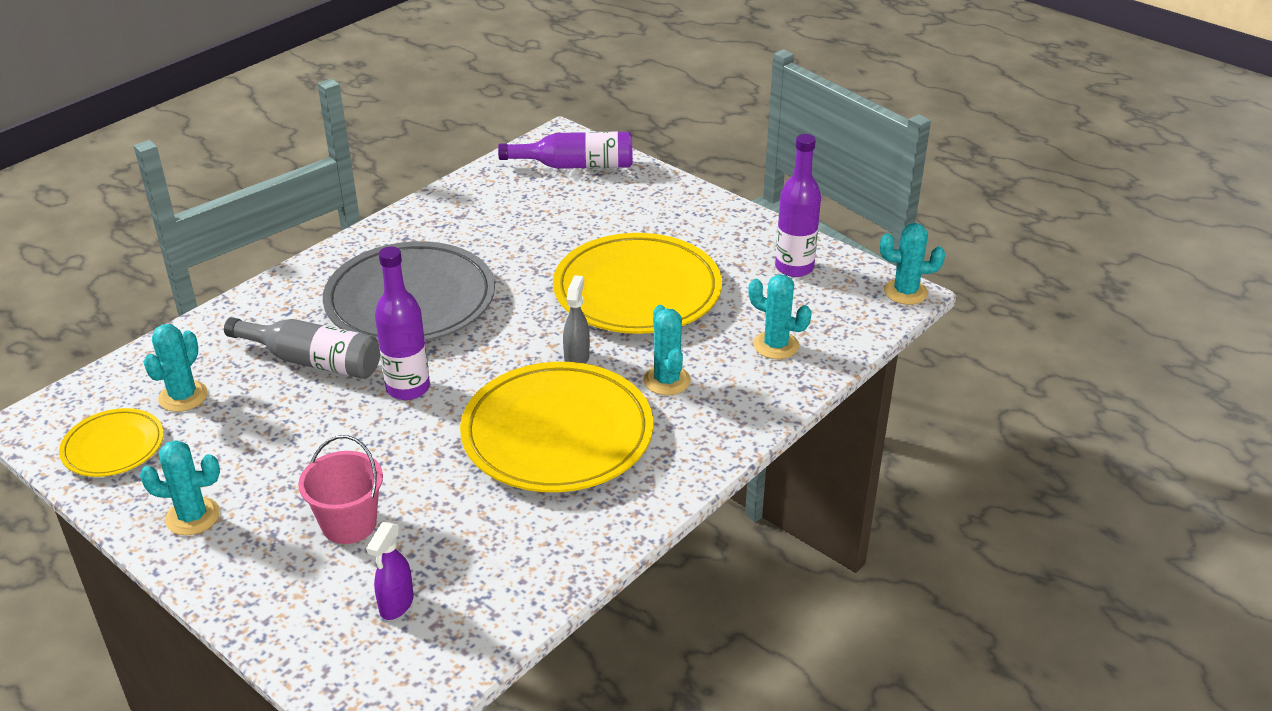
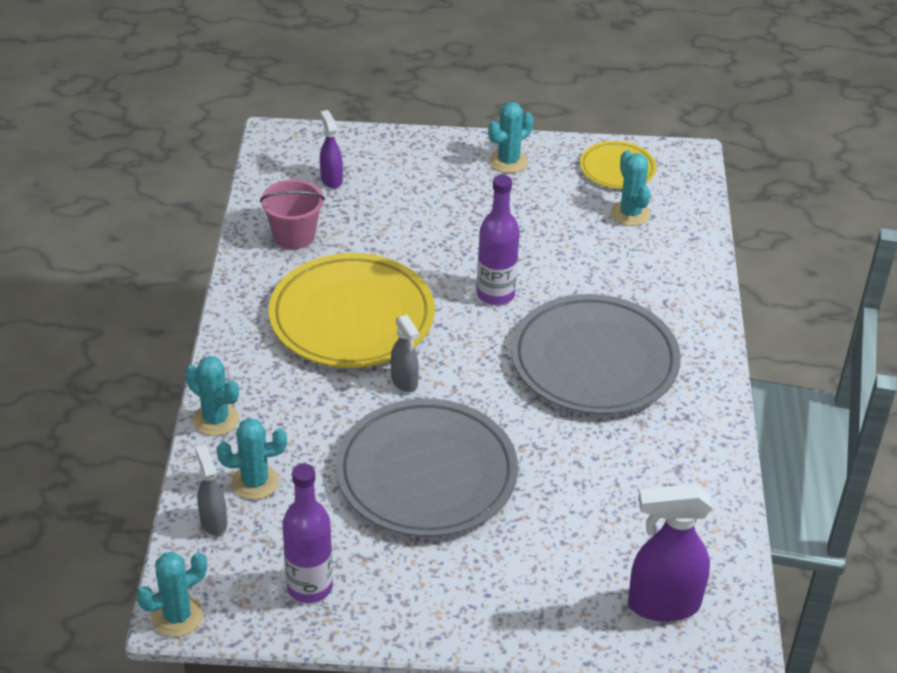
camera: 140 degrees right, 5 degrees up
grey bottle [224,317,380,379] -> none
pink bucket [298,435,383,544] -> pink bucket moved to [260,179,325,249]
purple bottle [498,131,633,169] -> purple spray bottle [628,484,712,622]
yellow plate [553,233,722,334] -> grey plate [336,399,518,537]
turquoise cactus [643,305,691,396] -> turquoise cactus moved to [185,356,239,436]
none -> grey spray bottle [195,445,227,536]

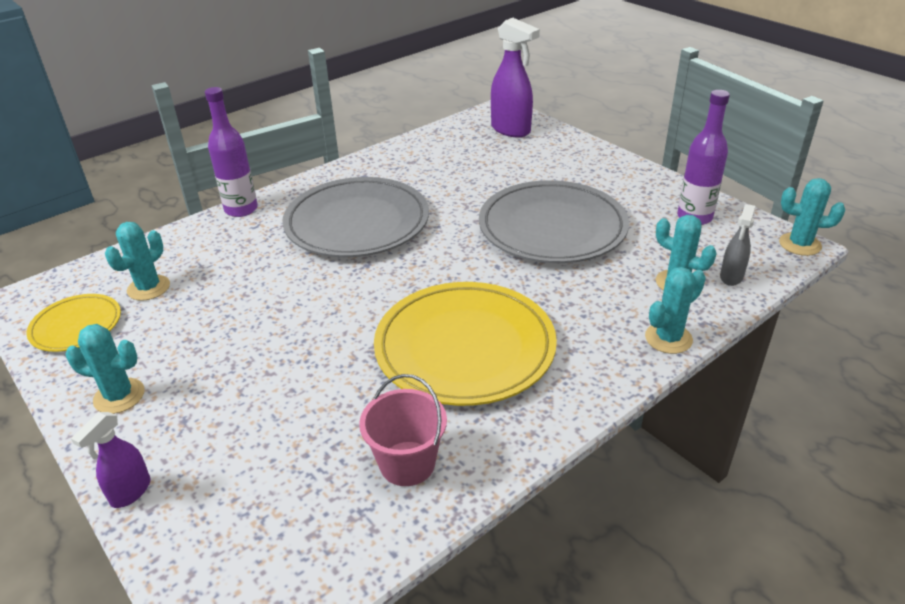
camera: 130 degrees left, 5 degrees down
turquoise cactus [185,356,239,436] -> turquoise cactus turned 60 degrees clockwise [645,267,706,354]
purple spray bottle [320,110,343,189] -> purple spray bottle moved to [71,412,150,508]
grey spray bottle [391,315,419,392] -> none
purple bottle [477,175,520,305] -> purple bottle moved to [205,87,258,217]

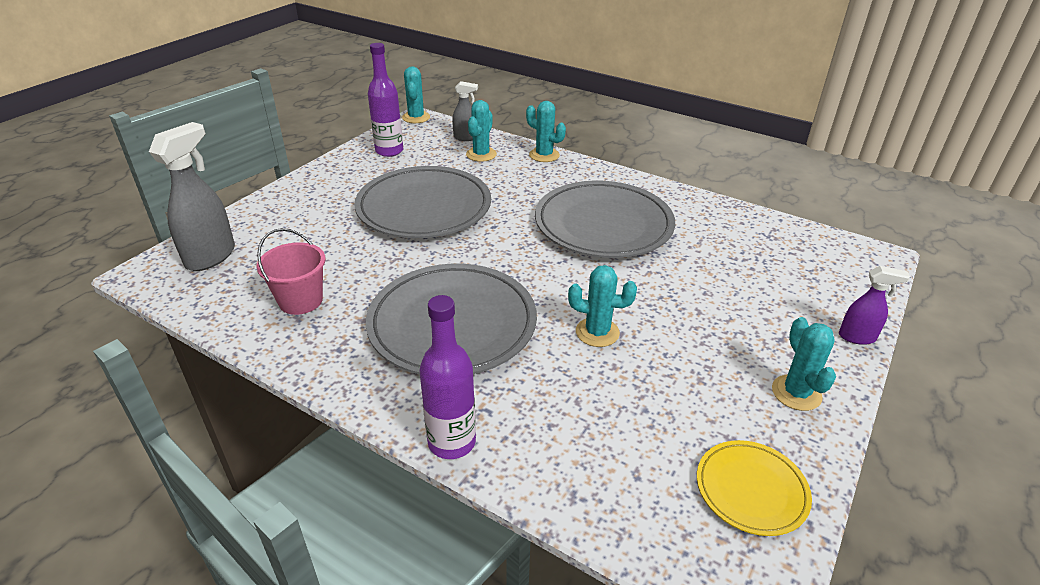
camera: 110 degrees left, 0 degrees up
turquoise cactus [105,222,170,301] -> turquoise cactus moved to [568,265,637,347]
pink bucket [359,374,447,486] -> pink bucket moved to [256,228,326,315]
yellow plate [374,282,557,406] -> grey plate [535,181,675,258]
purple spray bottle [491,18,540,137] -> grey spray bottle [149,122,235,271]

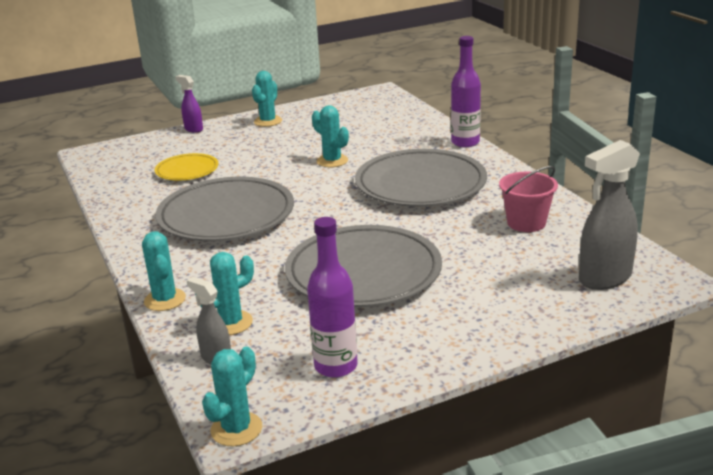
camera: 145 degrees left, 10 degrees down
yellow plate [697,440,812,536] -> yellow plate moved to [155,153,218,181]

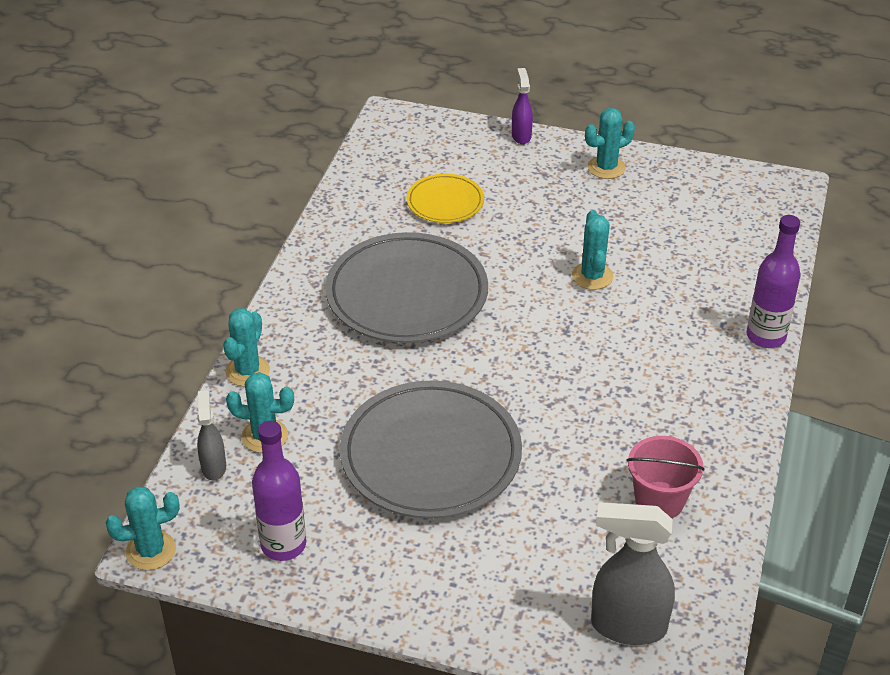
camera: 40 degrees right, 15 degrees up
grey plate [355,149,487,207] -> none

